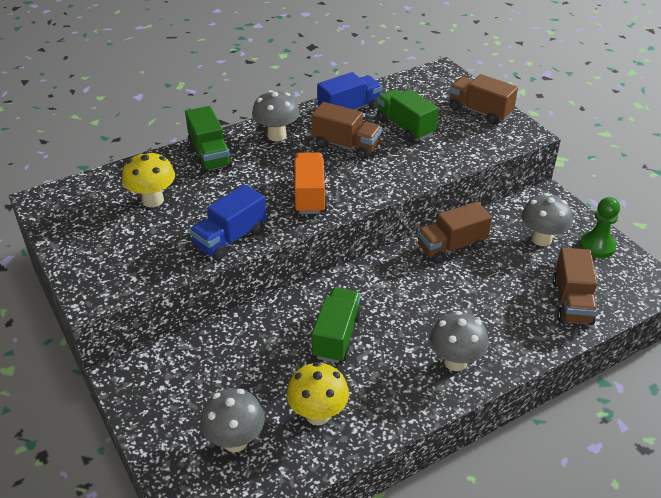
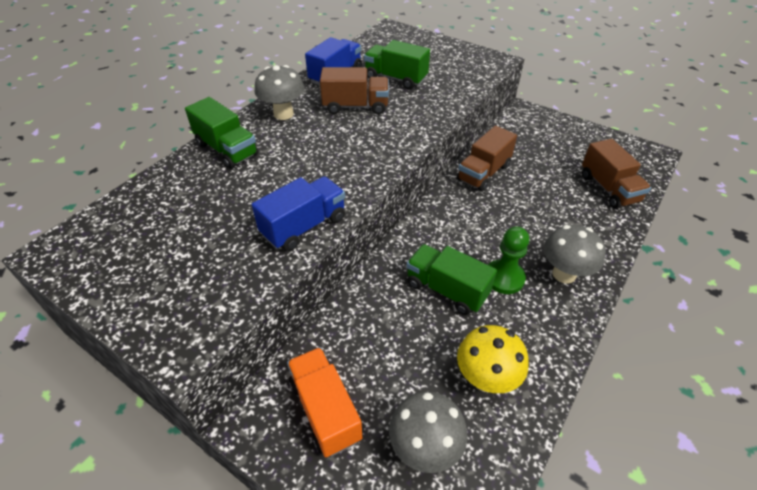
camera: 25 degrees left, 5 degrees up
yellow mushroom [122,151,175,207] -> none
blue truck [189,184,266,261] -> blue truck turned 150 degrees counterclockwise [252,176,345,251]
orange truck [293,152,327,214] -> orange truck moved to [287,347,362,457]
green truck [312,287,362,363] -> green truck turned 45 degrees counterclockwise [406,244,497,315]
brown truck [449,74,518,125] -> none
grey mushroom [522,193,572,246] -> none
green pawn [580,197,620,258] -> green pawn moved to [488,226,529,294]

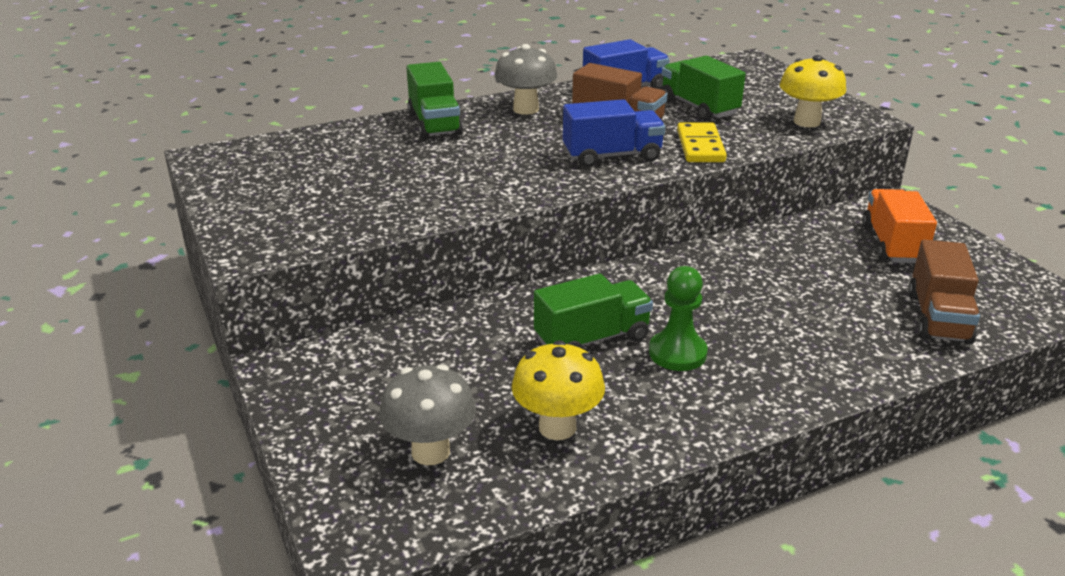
camera: 30 degrees right, 15 degrees down
blue truck [252,176,345,251] -> blue truck moved to [563,99,665,167]
orange truck [287,347,362,457] -> orange truck moved to [862,189,937,263]
green truck [406,244,497,315] -> green truck turned 90 degrees clockwise [534,274,653,348]
brown truck [457,126,517,191] -> none
grey mushroom [544,225,606,284] -> none
none -> yellow domino [677,122,727,162]
none -> yellow mushroom [780,55,846,127]

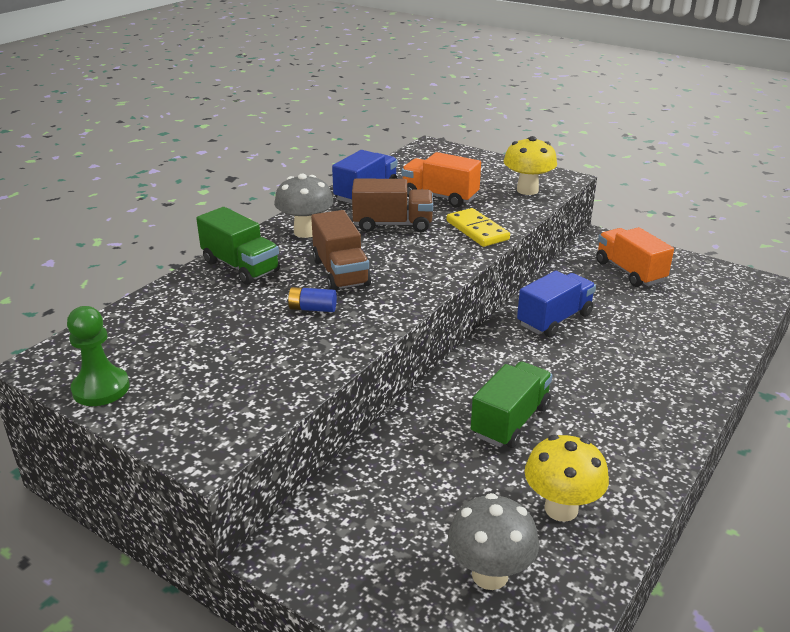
camera: 30 degrees left, 0 degrees up
blue truck [563,99,665,167] -> blue truck moved to [517,271,596,337]
green pawn [649,266,708,371] -> green pawn moved to [67,306,129,406]
green truck [661,56,746,121] -> orange truck [401,152,481,207]
brown truck [908,240,980,344] -> brown truck moved to [311,210,371,291]
none -> blue battery [287,287,337,312]

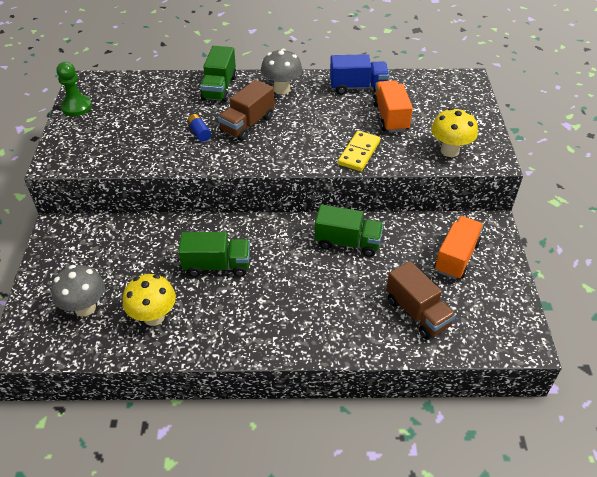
camera: 55 degrees right, 15 degrees up
brown truck [352,179,433,232] -> brown truck moved to [386,261,456,339]
blue truck [517,271,596,337] -> green truck [315,205,383,257]

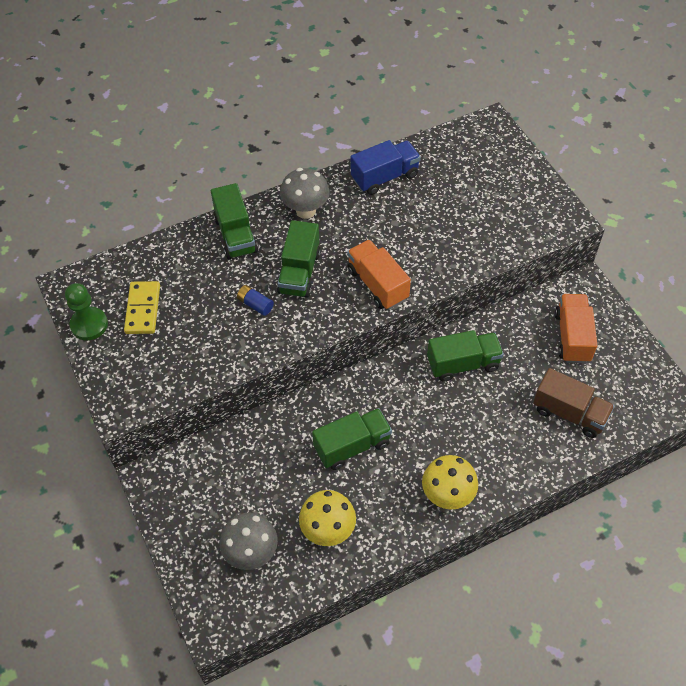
camera: 25 degrees left, 10 degrees up
brown truck [218,80,274,141] -> green truck [277,220,321,298]
yellow domino [338,131,381,171] -> yellow domino moved to [124,281,160,334]
orange truck [373,80,413,133] -> orange truck moved to [347,239,411,310]
yellow mushroom [431,108,478,157] -> yellow mushroom moved to [422,455,478,509]

